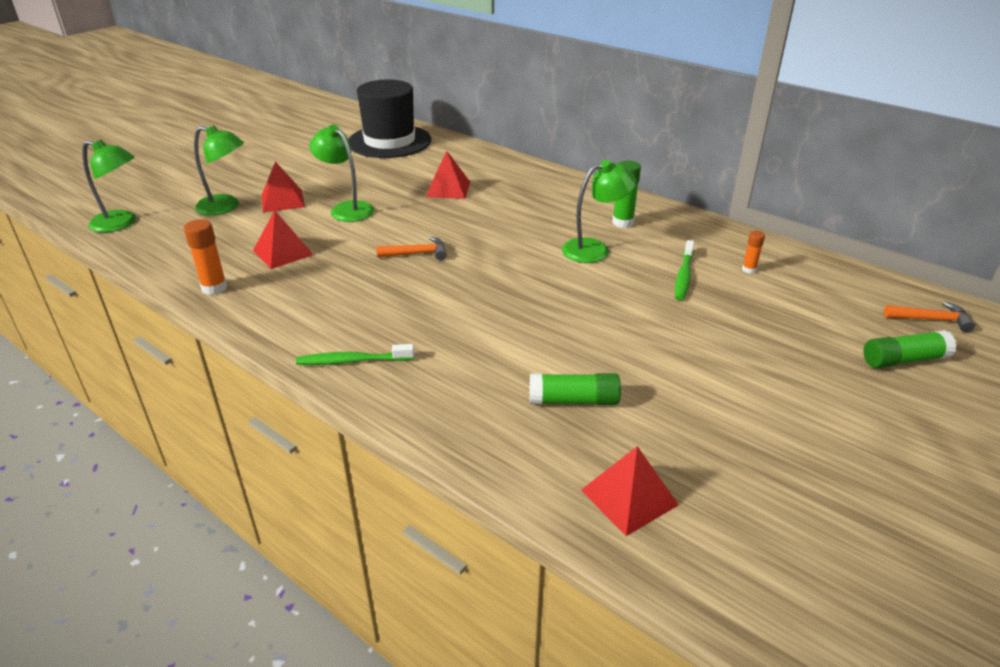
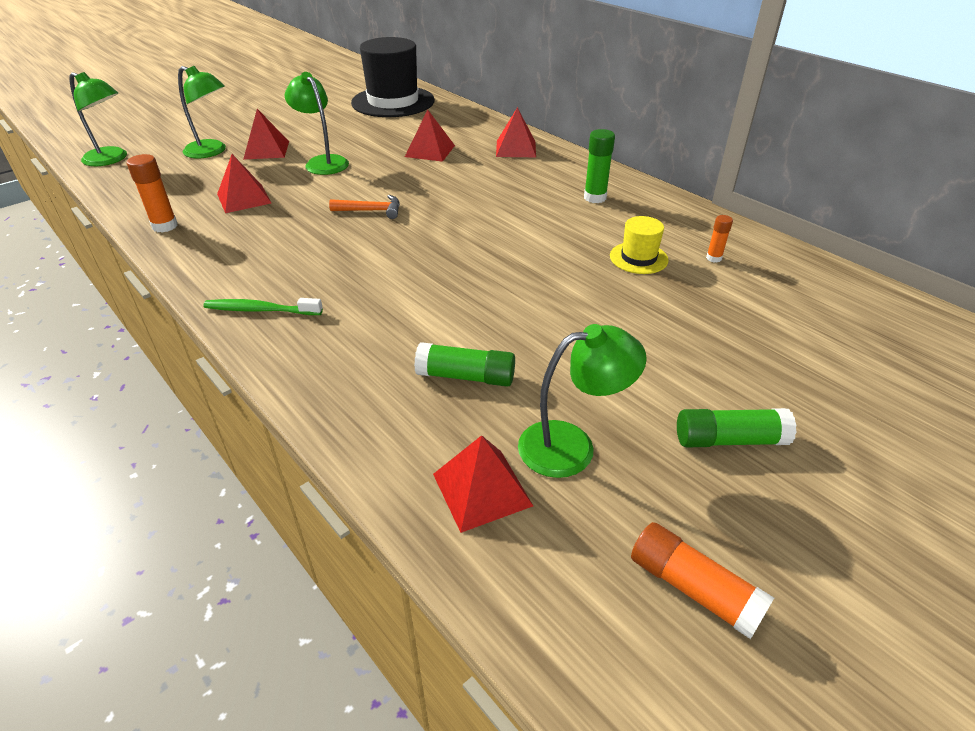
camera: 10 degrees right, 5 degrees up
green lamp [562,160,636,263] -> green lamp moved to [518,324,647,478]
green toothbrush [675,240,694,300] -> yellow hat [610,216,669,274]
green glue stick [863,330,957,368] -> green glue stick moved to [677,408,797,447]
orange hammer [884,301,975,332] -> none
none -> red pyramid [496,107,536,157]
none -> orange glue stick [631,522,774,639]

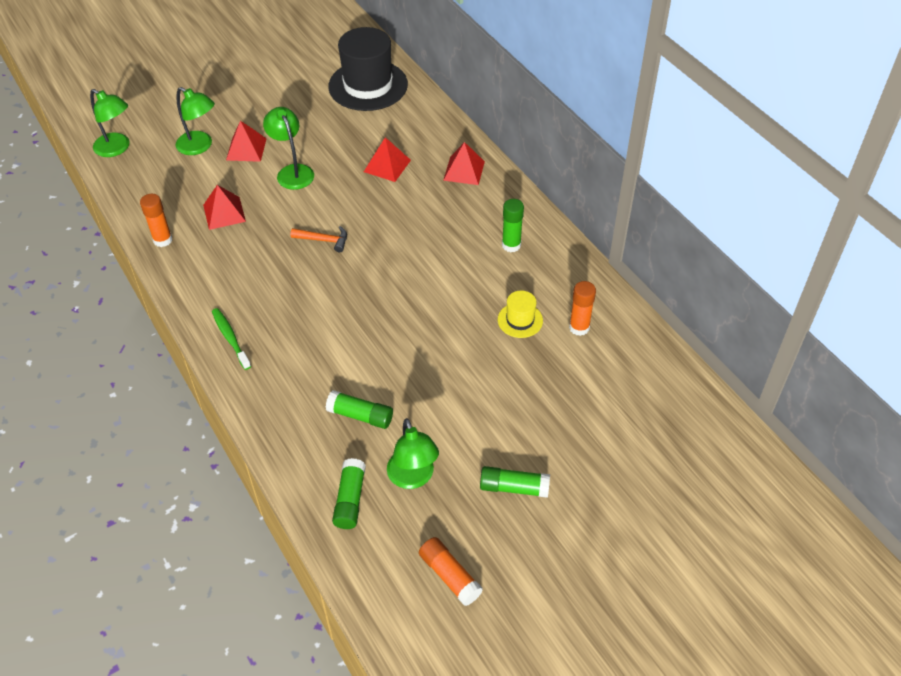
camera: 10 degrees right, 10 degrees up
green toothbrush [203,298,323,315] -> green toothbrush turned 45 degrees clockwise [212,308,251,370]
red pyramid [433,435,533,533] -> green glue stick [332,458,366,529]
green lamp [518,324,647,478] -> green lamp turned 75 degrees clockwise [387,418,439,489]
orange glue stick [706,215,733,263] -> orange glue stick [569,281,596,336], size x1.69

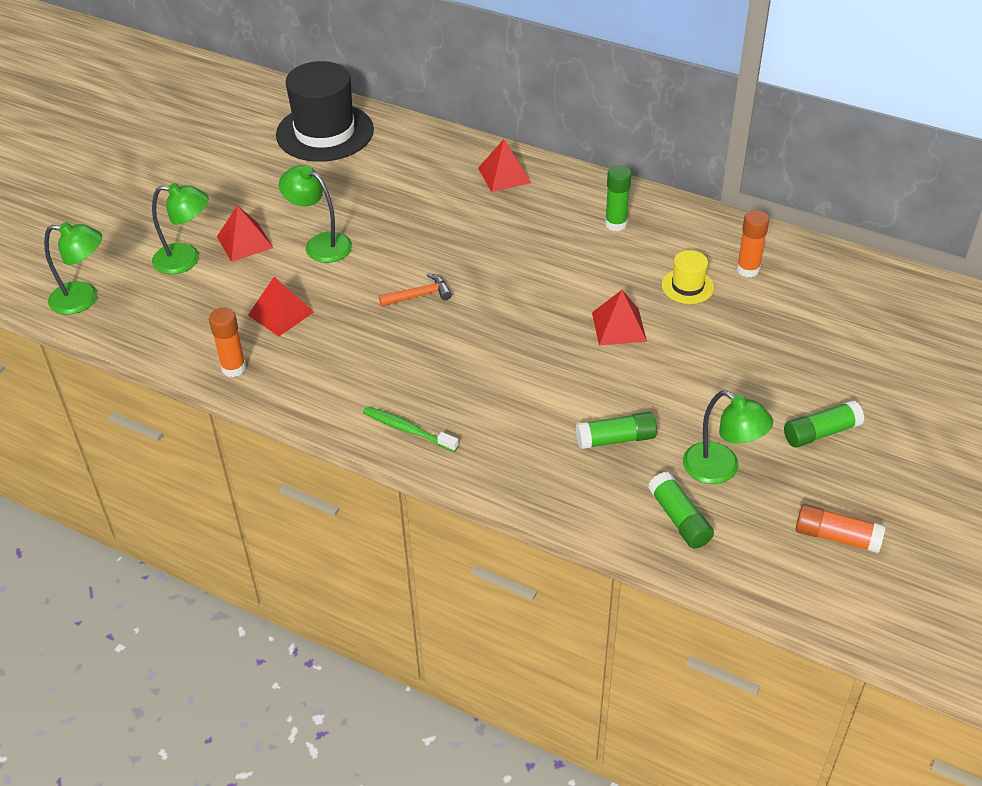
camera: 30 degrees left, 5 degrees down
red pyramid [364,137,411,182] -> red pyramid moved to [592,290,647,345]

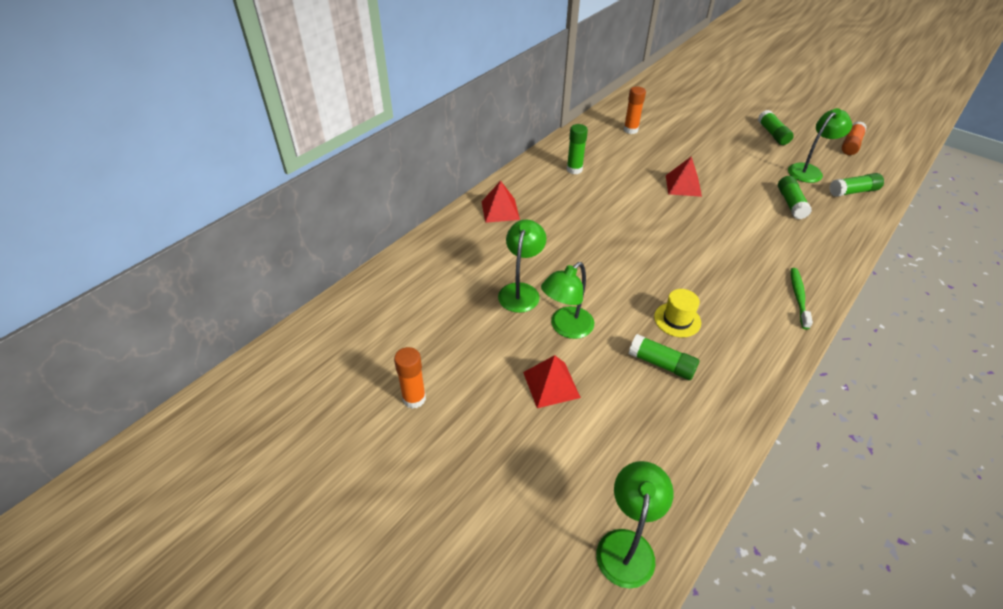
camera: 80 degrees left, 0 degrees up
green lamp [152,183,209,274] -> green lamp moved to [498,219,547,313]
orange glue stick [209,308,246,377] -> orange glue stick moved to [394,347,426,409]
red pyramid [248,277,314,336] -> green glue stick [629,334,699,380]
black hat [276,61,374,162] -> none
green toothbrush [363,406,459,452] -> green toothbrush turned 150 degrees clockwise [791,268,813,329]
orange hammer [379,273,452,307] -> none
yellow hat [662,250,714,304] -> yellow hat moved to [654,289,701,337]

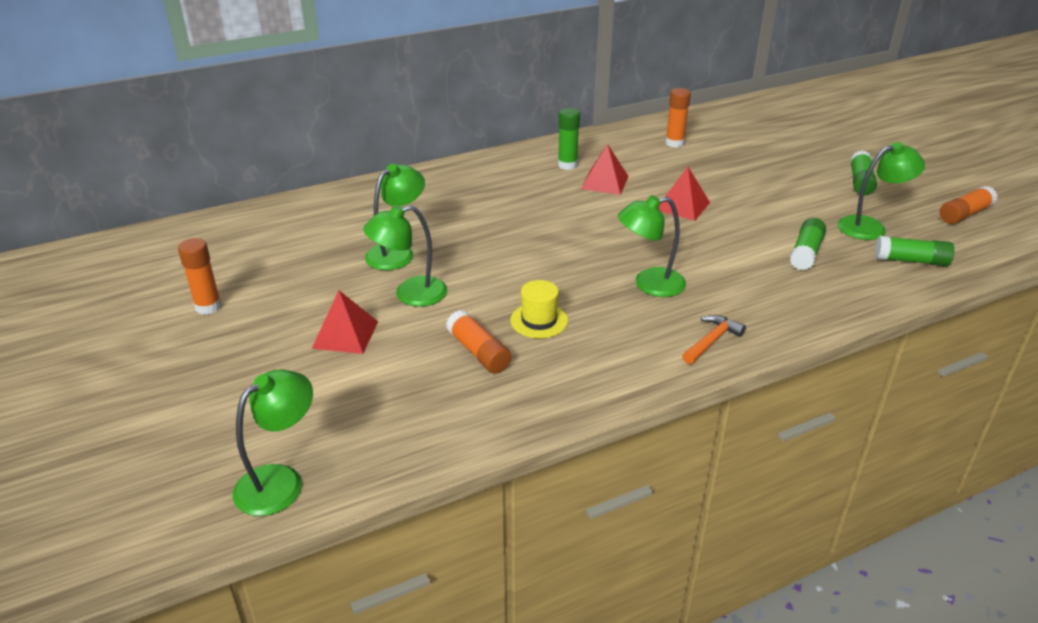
camera: 25 degrees right, 10 degrees down
red pyramid [481,180,520,223] -> red pyramid moved to [581,144,629,195]
green glue stick [629,334,699,380] -> orange glue stick [446,310,511,374]
green toothbrush [791,268,813,329] -> orange hammer [682,315,746,364]
none -> green lamp [618,195,686,297]

